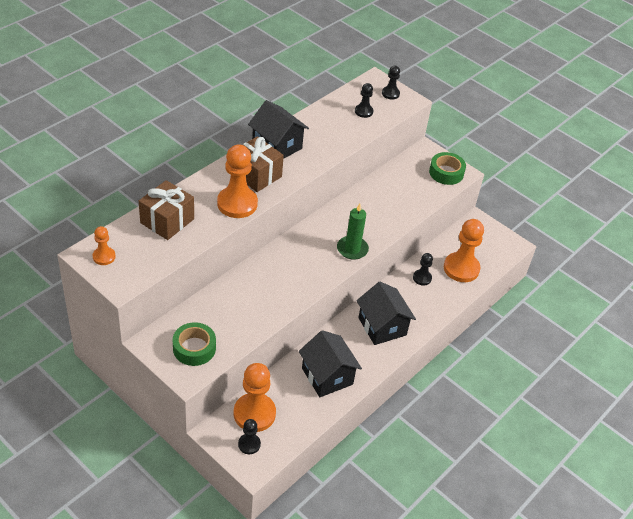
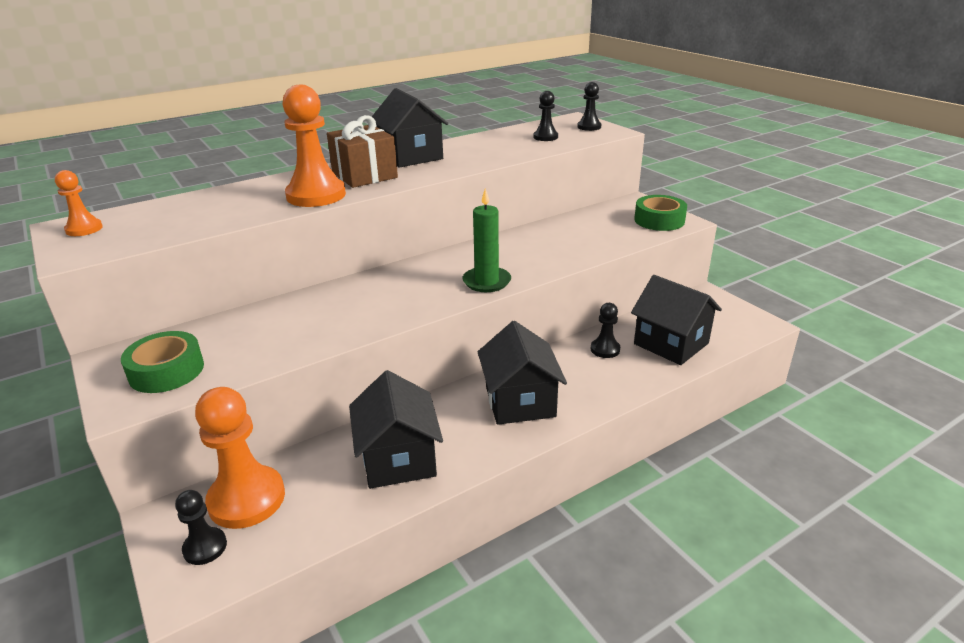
camera: 20 degrees right, 15 degrees down
brown gift [139,180,194,240] -> none
orange pawn [444,219,484,282] -> black house [631,275,722,365]

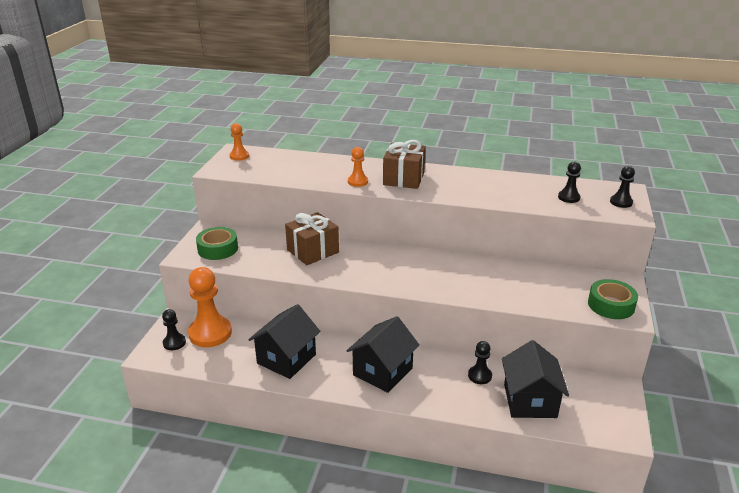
camera: 45 degrees right, 0 degrees up
orange pawn [282,85,346,207] -> orange pawn [348,147,368,187], size x0.52
black house [372,88,449,168] -> none
green candle [463,188,511,292] -> none
none -> brown gift [285,212,339,265]

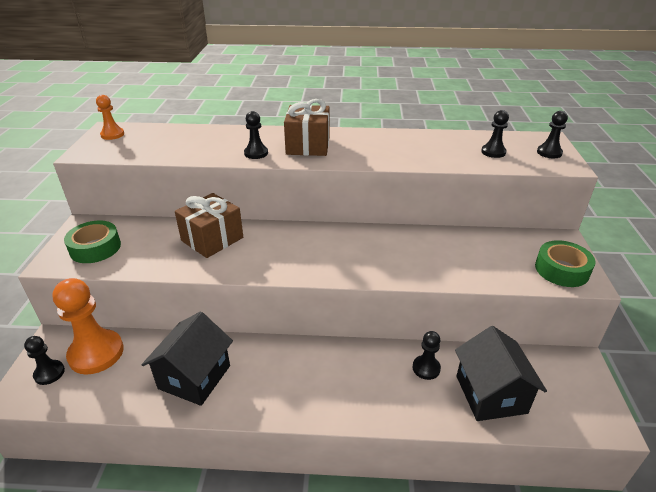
camera: 10 degrees left, 5 degrees up
black house [347,316,420,393] -> none
orange pawn [348,147,368,187] -> black pawn [244,111,268,159]

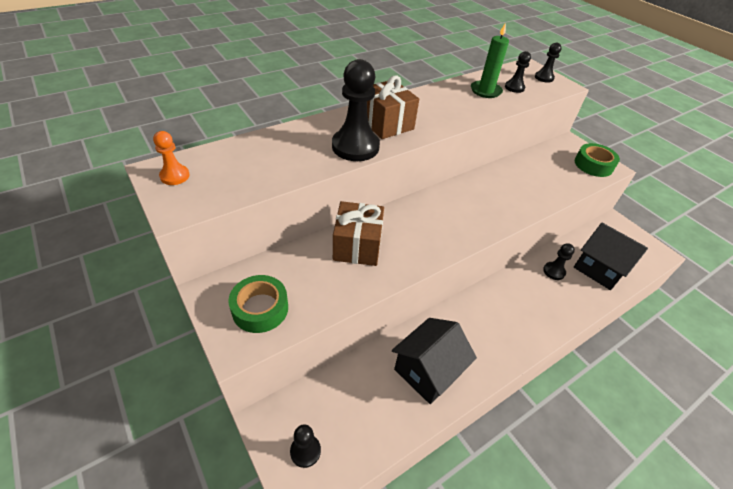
camera: 40 degrees left, 10 degrees up
orange pawn [52,278,124,374] -> none
black house [142,311,233,406] -> black house turned 60 degrees clockwise [392,318,477,404]
black pawn [244,111,268,159] -> black pawn [332,59,380,161], size x1.94
none -> green candle [471,22,509,98]

